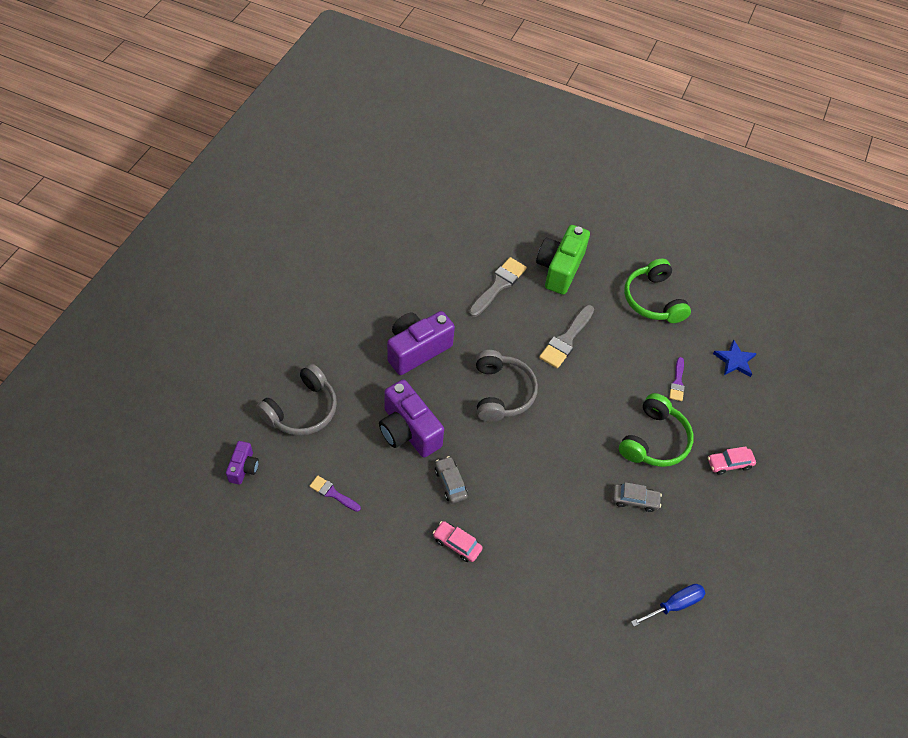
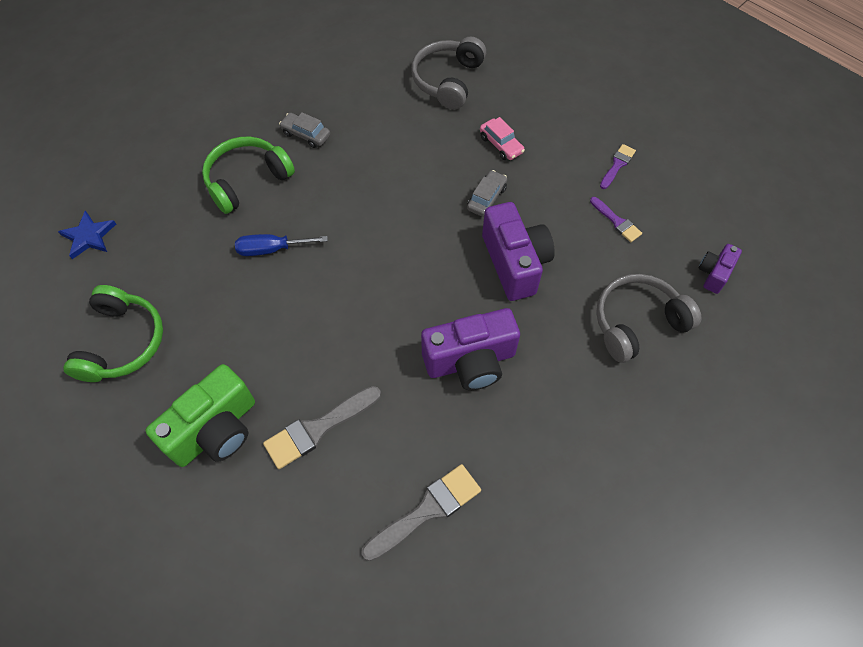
camera: 155 degrees left, 5 degrees up
grey car [435,456,468,503] -> grey car turned 150 degrees counterclockwise [467,170,507,217]
grey headphones [476,350,538,422] -> grey headphones moved to [411,36,486,109]
grey brush [539,305,594,369] -> grey brush moved to [361,464,481,561]
blue screwdriver [631,584,705,627] -> blue screwdriver moved to [235,234,328,256]
purple brush [669,357,685,401] -> purple brush moved to [600,144,636,189]
pink car [708,446,756,475] -> none

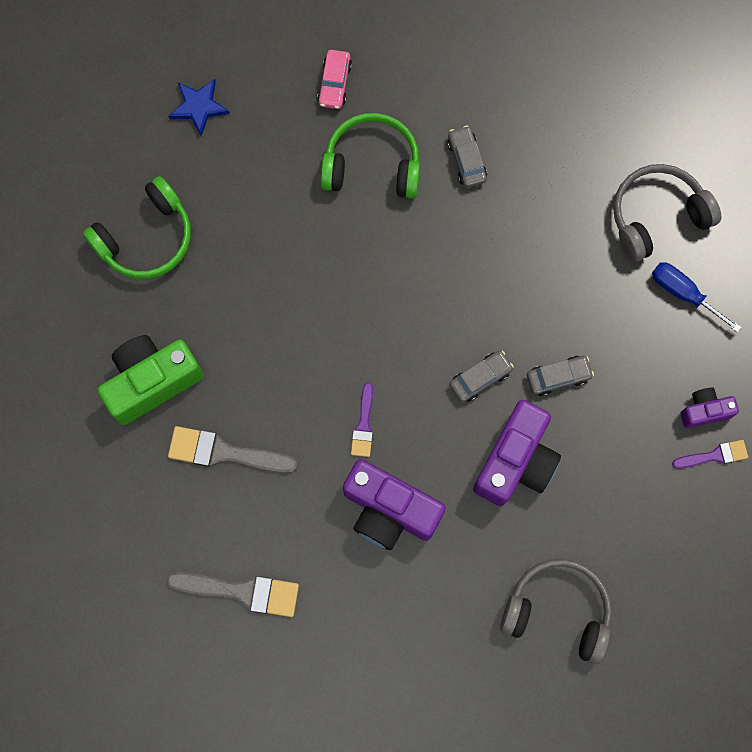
camera: 45 degrees right, 15 degrees up
green camera [146,364,255,467] -> green camera turned 150 degrees clockwise [97,335,204,425]
blue screwdriver [235,234,328,256] -> blue screwdriver moved to [652,262,742,333]
pink car [480,117,525,160] -> pink car moved to [317,50,352,109]
purple brush [590,197,642,242] -> purple brush moved to [351,383,373,457]
purple camera [698,244,742,294] -> purple camera moved to [681,387,739,428]
none -> grey car [450,351,514,402]

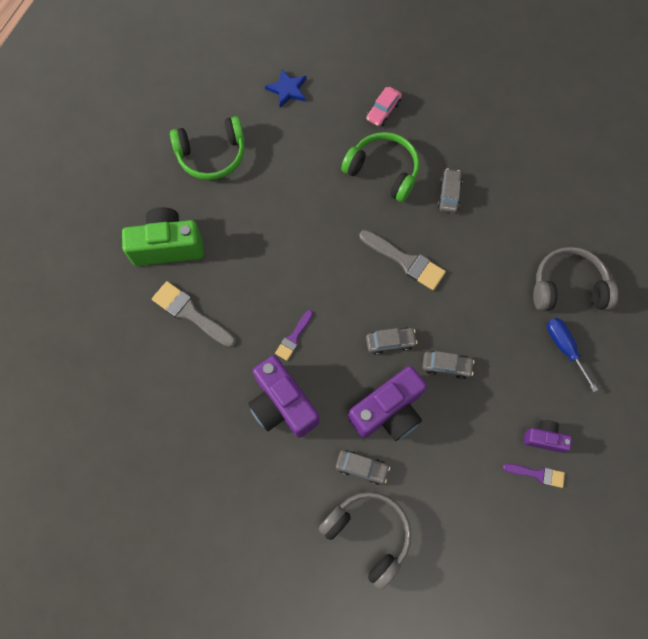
camera: 25 degrees right, 5 degrees down
grey brush [167,572,299,617] -> grey brush moved to [359,230,446,290]
none -> grey car [336,450,390,485]

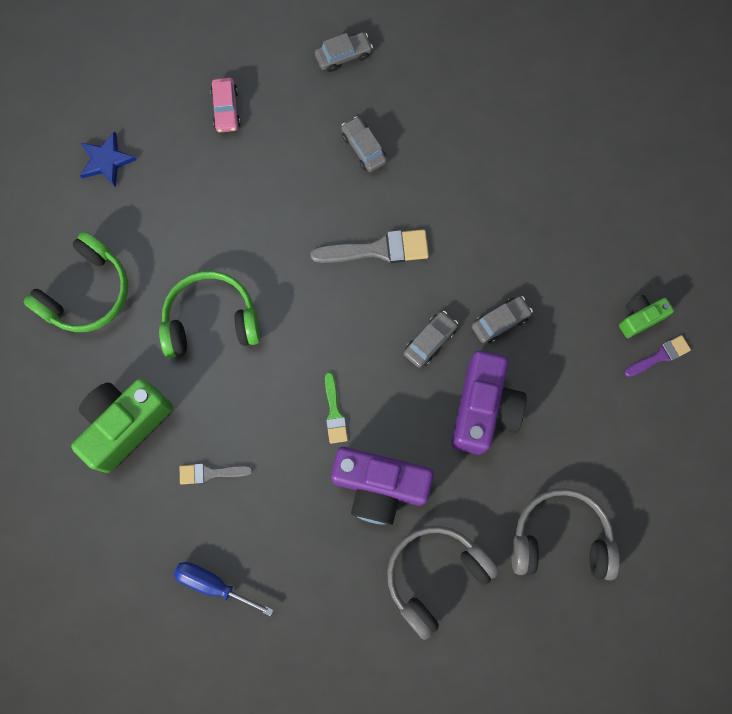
camera: 40 degrees left, 5 degrees up
grey brush [152,281,236,347] -> grey brush [180,463,253,484], size x0.59
purple brush [275,310,313,361] -> green brush [325,372,348,444]
grey car [336,450,390,485] -> grey car moved to [315,32,373,72]
green headphones [341,132,419,202] -> green headphones moved to [159,271,260,358]
purple camera [524,420,572,453] -> green camera [619,295,674,338]
grey headphones [533,247,618,311] -> grey headphones moved to [387,526,499,640]
blue screwdriver [547,318,598,392] -> blue screwdriver moved to [174,562,273,616]

